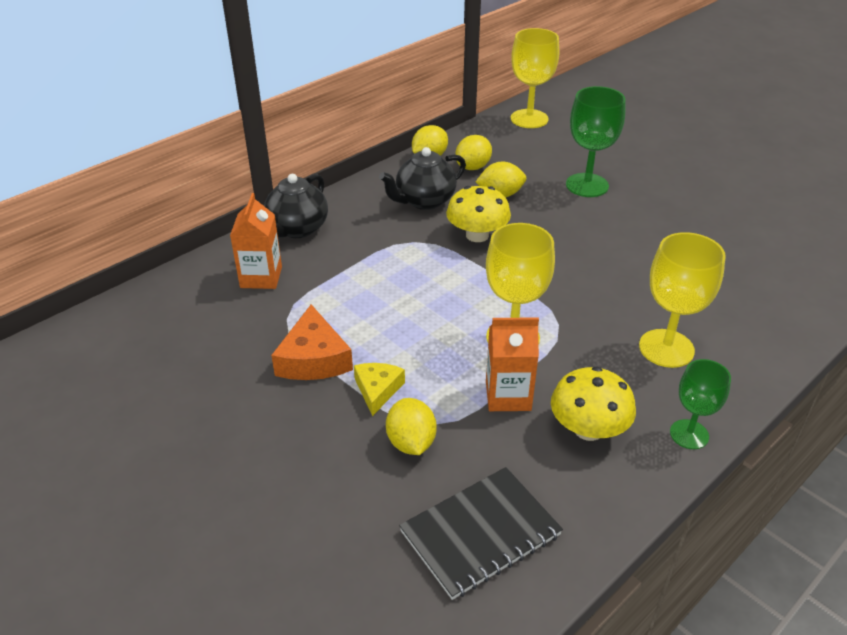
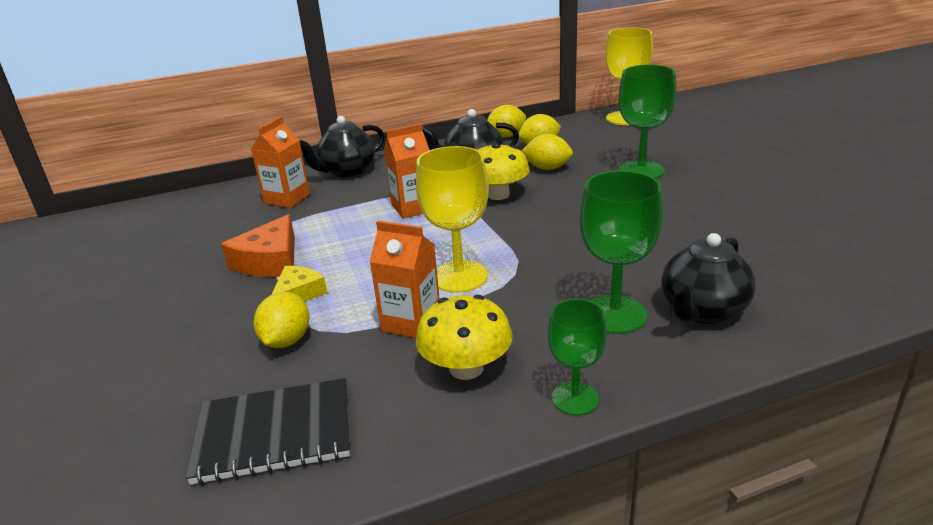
camera: 25 degrees right, 10 degrees down
yellow goblet [639,232,726,368] -> green goblet [580,171,664,334]
none -> orange carton [384,124,429,219]
none -> black teapot [661,233,756,324]

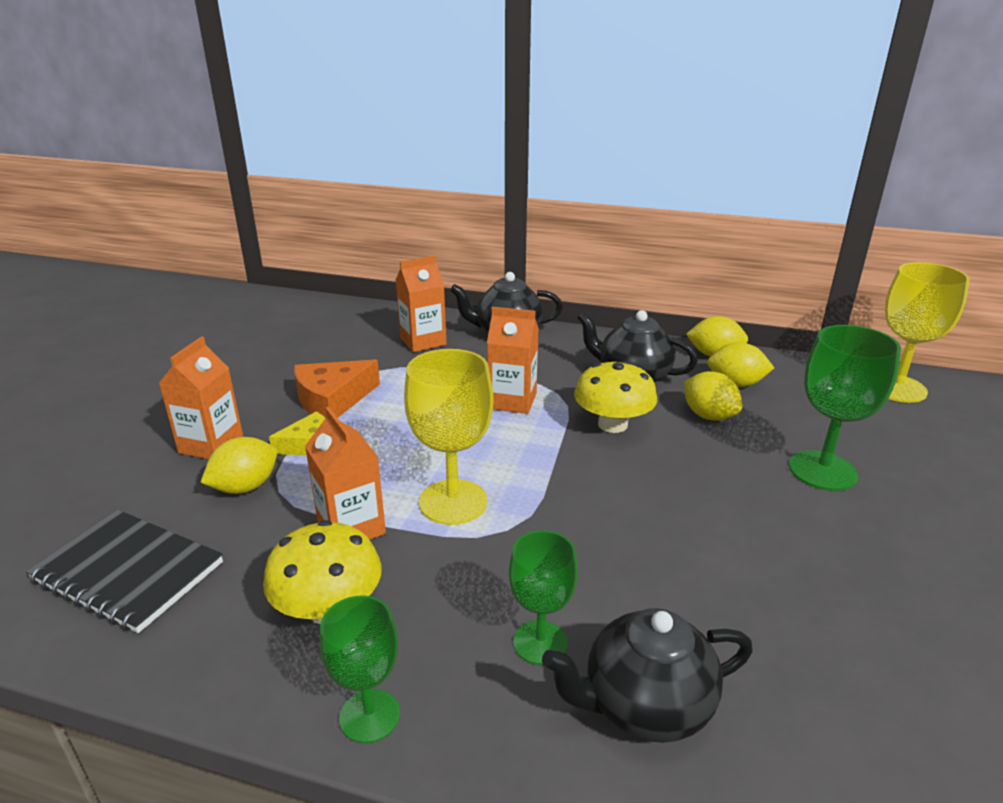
camera: 35 degrees right, 0 degrees up
green goblet [580,171,664,334] -> green goblet [509,530,578,665], size x0.63
none -> orange carton [158,336,243,459]

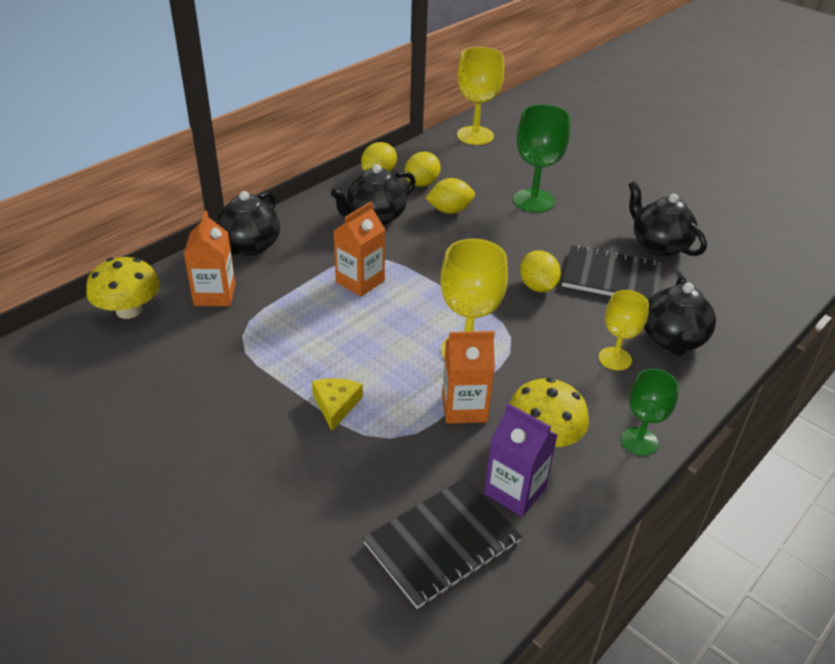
camera: 65 degrees left, 10 degrees up
orange carton [158,336,243,459] -> none
yellow lemon [200,437,277,494] -> yellow lemon moved to [520,250,561,292]
orange cheese [294,360,380,418] -> none
green goblet [509,530,578,665] -> yellow goblet [598,290,649,370]
yellow mushroom [574,361,657,433] -> yellow mushroom moved to [86,257,160,319]
none -> purple carton [484,403,558,517]
none -> black notebook [562,245,662,300]
none -> black teapot [628,181,707,256]

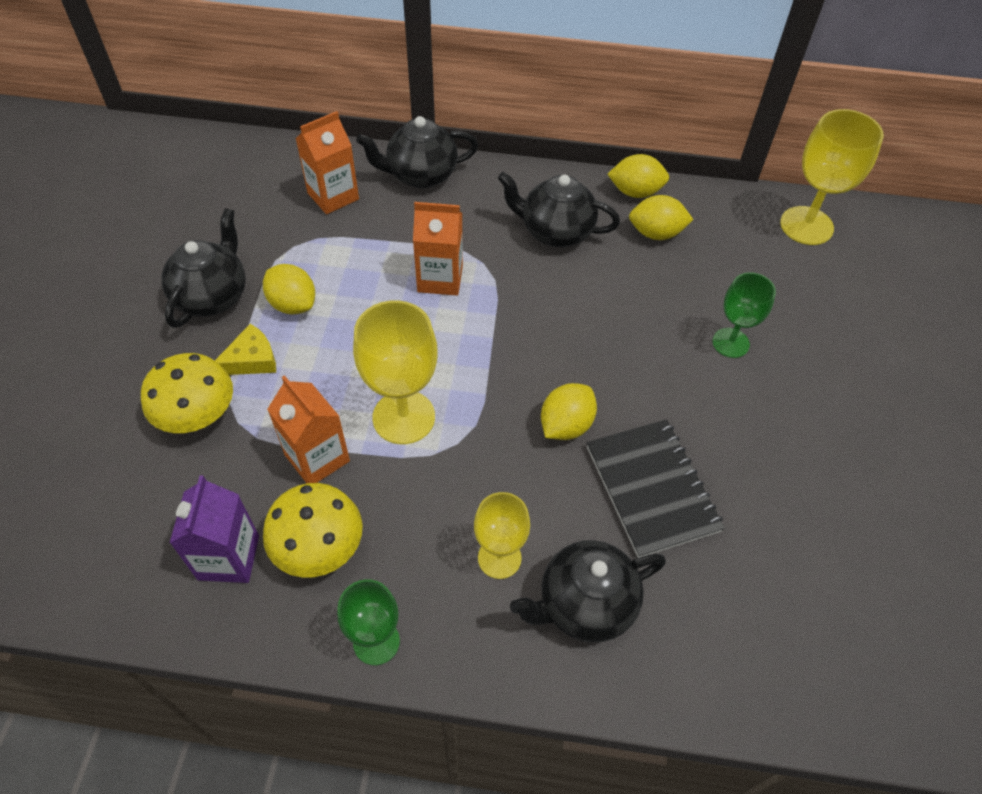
camera: 55 degrees right, 15 degrees up
yellow mushroom [86,257,160,319] -> yellow mushroom moved to [141,353,233,433]
black notebook [363,478,522,609] -> none
yellow lemon [426,178,475,214] -> yellow lemon moved to [263,264,315,314]
green goblet [513,104,570,212] -> green goblet [712,272,776,358], size x0.63
black teapot [628,181,707,256] -> black teapot moved to [161,208,246,328]

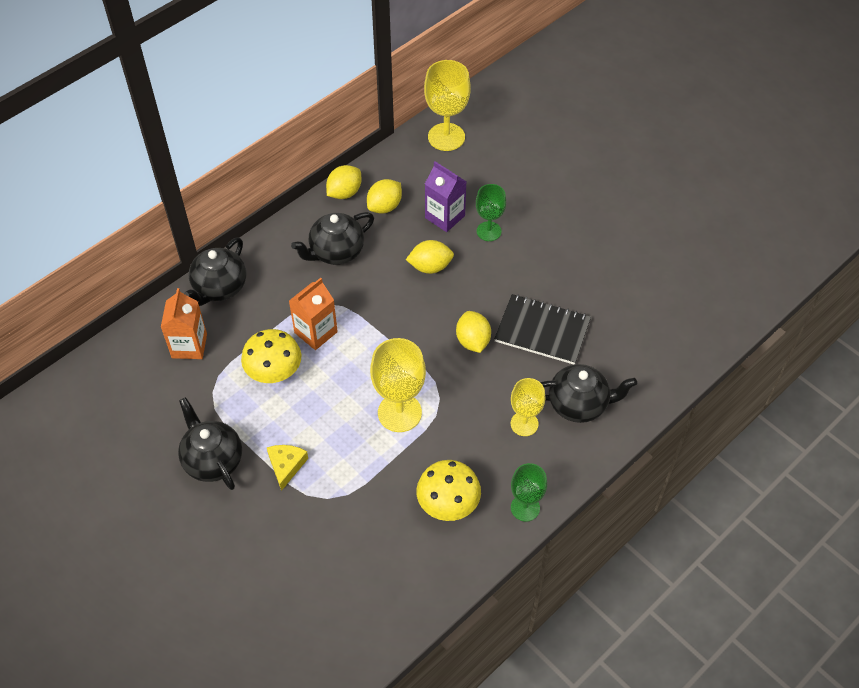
camera: 50 degrees left, 0 degrees up
yellow mushroom [141,353,233,433] -> yellow mushroom moved to [241,329,302,383]
purple carton [170,475,259,583] -> purple carton moved to [425,161,467,232]
yellow lemon [263,264,315,314] -> yellow lemon moved to [406,240,454,274]
orange carton [267,375,350,483] -> none
black teapot [510,540,666,643] -> black teapot turned 105 degrees counterclockwise [540,364,637,423]

